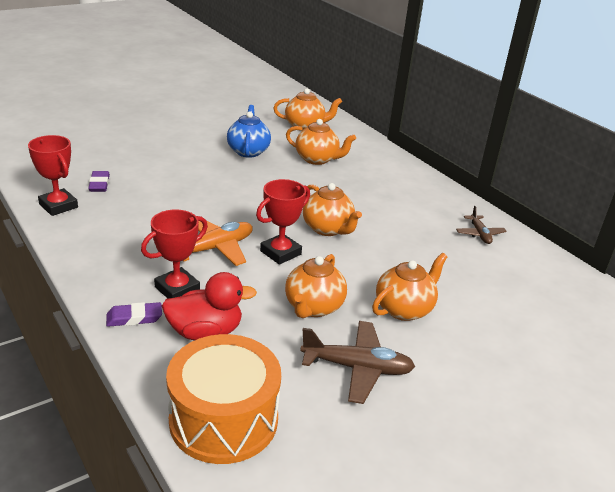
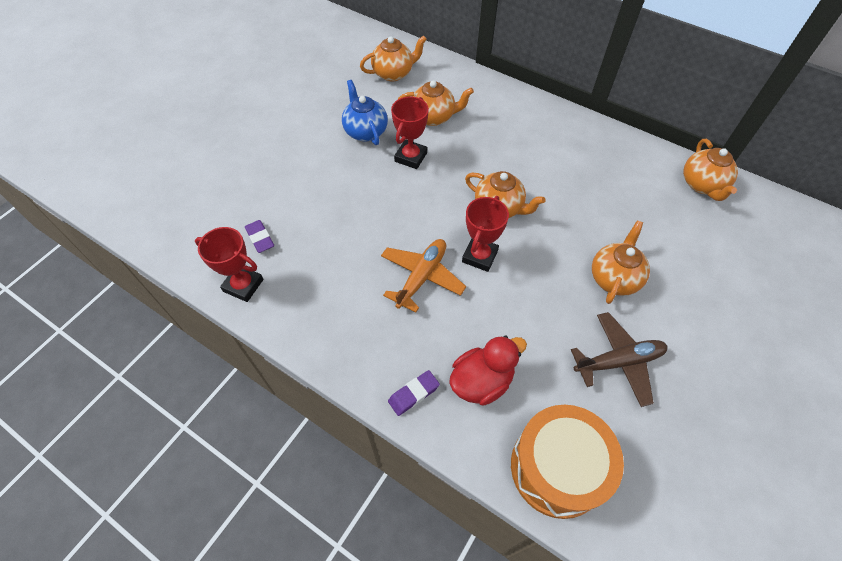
camera: 20 degrees left, 25 degrees up
red trophy [141,209,208,299] -> red trophy moved to [391,96,429,169]
orange teapot [285,254,347,318] -> orange teapot moved to [683,139,738,201]
brown plane [456,206,507,244] -> none

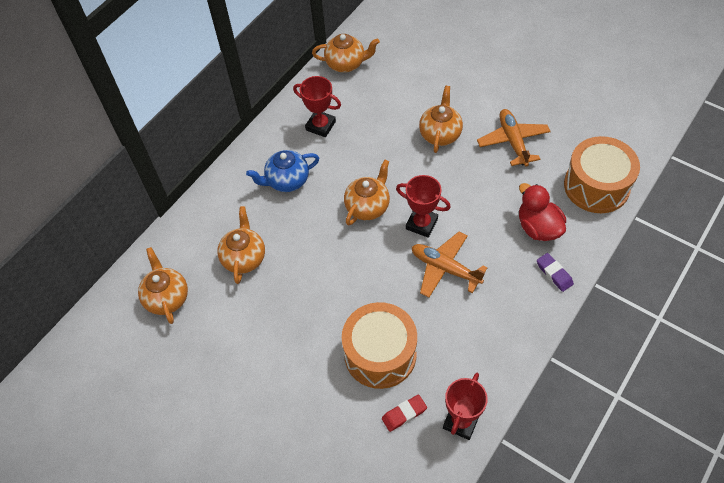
camera: 85 degrees left, 0 degrees up
purple eraser [245,220,274,253] -> red eraser [382,394,427,432]
blue teapot [342,80,388,145] -> blue teapot moved to [246,150,319,192]
red trophy [391,96,429,169] -> red trophy moved to [293,76,341,137]
brown plane [571,312,667,407] -> orange plane [477,109,551,167]
orange teapot [592,221,650,304] -> orange teapot turned 75 degrees clockwise [419,86,463,153]
none -> orange drum [342,302,417,389]

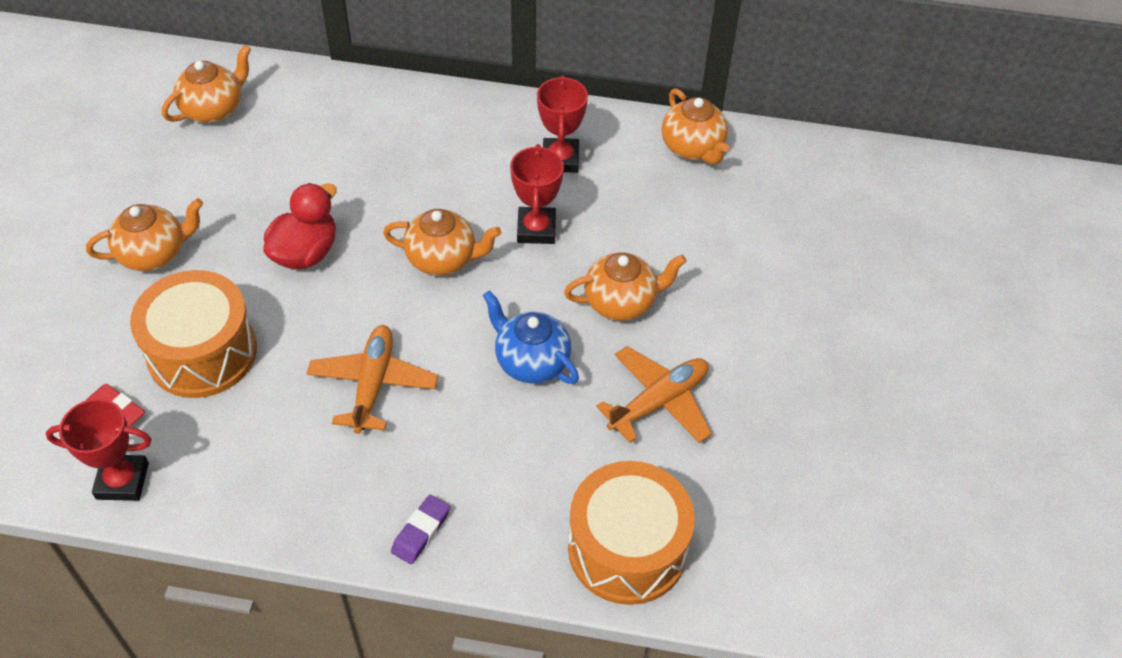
camera: 60 degrees right, 5 degrees down
orange teapot [217,206,265,284] -> orange teapot moved to [86,198,203,271]
blue teapot [246,150,319,192] -> blue teapot moved to [483,290,579,384]
red trophy [396,175,451,238] -> red trophy moved to [510,144,564,244]
red duck [519,183,566,241] -> red duck moved to [263,183,337,269]

